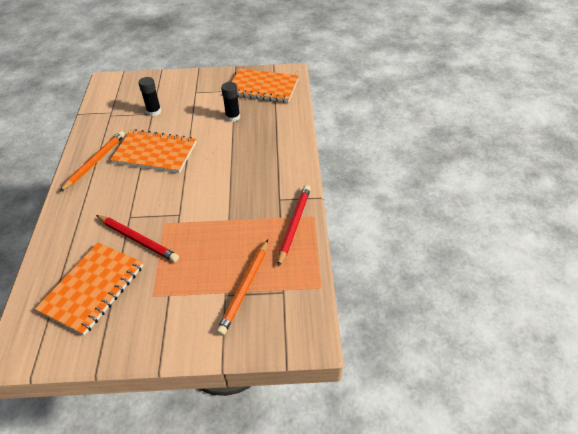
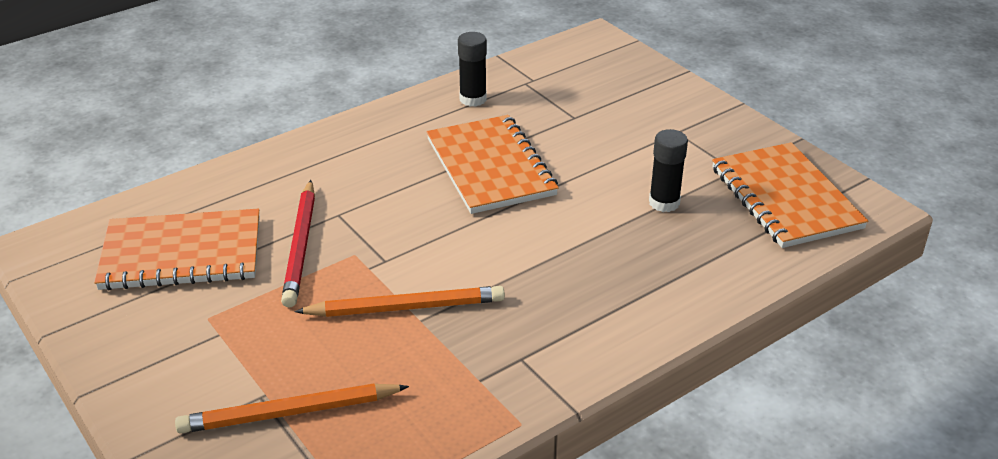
camera: 55 degrees right, 10 degrees down
orange pencil [60,131,125,192] -> orange pencil moved to [294,286,505,317]
black glue stick [138,77,161,116] -> black glue stick moved to [458,32,487,107]
red pencil [278,185,311,267] -> none

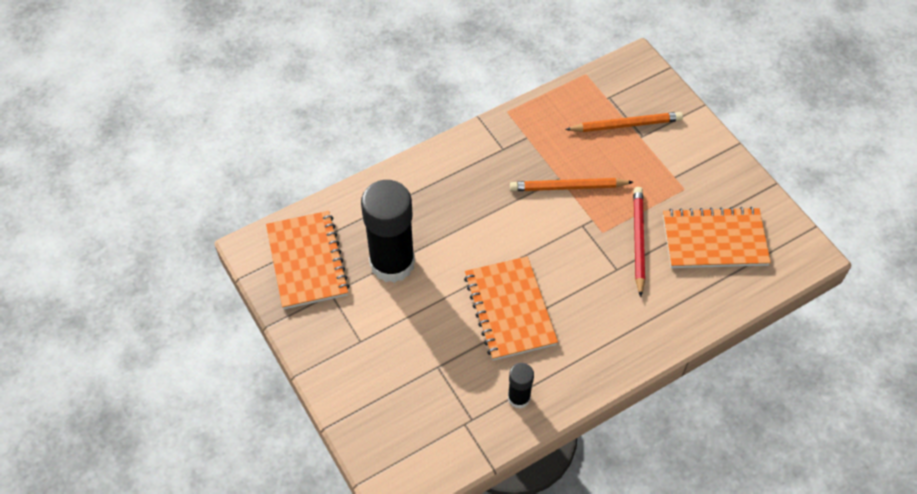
camera: 175 degrees left, 20 degrees up
black glue stick [649,129,688,212] -> black glue stick [361,180,415,283], size x2.11

